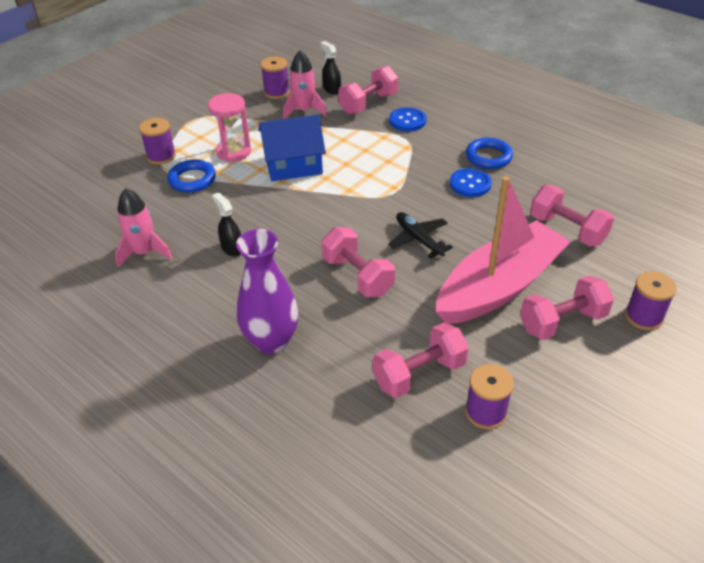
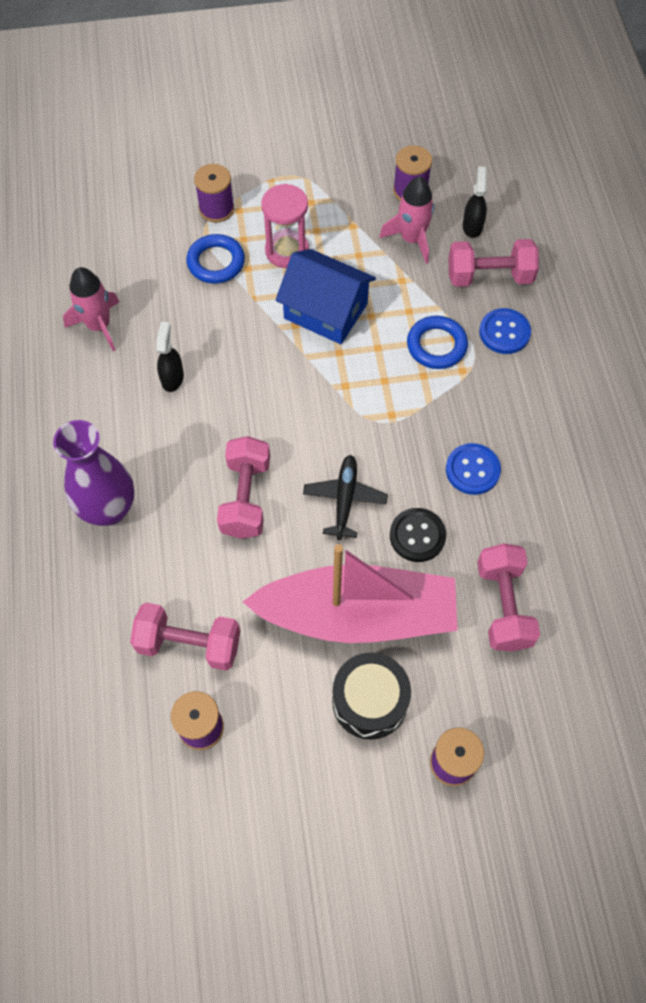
camera: 40 degrees right, 20 degrees up
blue ring [466,137,513,169] -> blue ring moved to [407,316,468,369]
pink dumbbell [520,275,614,340] -> black drum [332,653,411,739]
none -> black button [390,508,446,562]

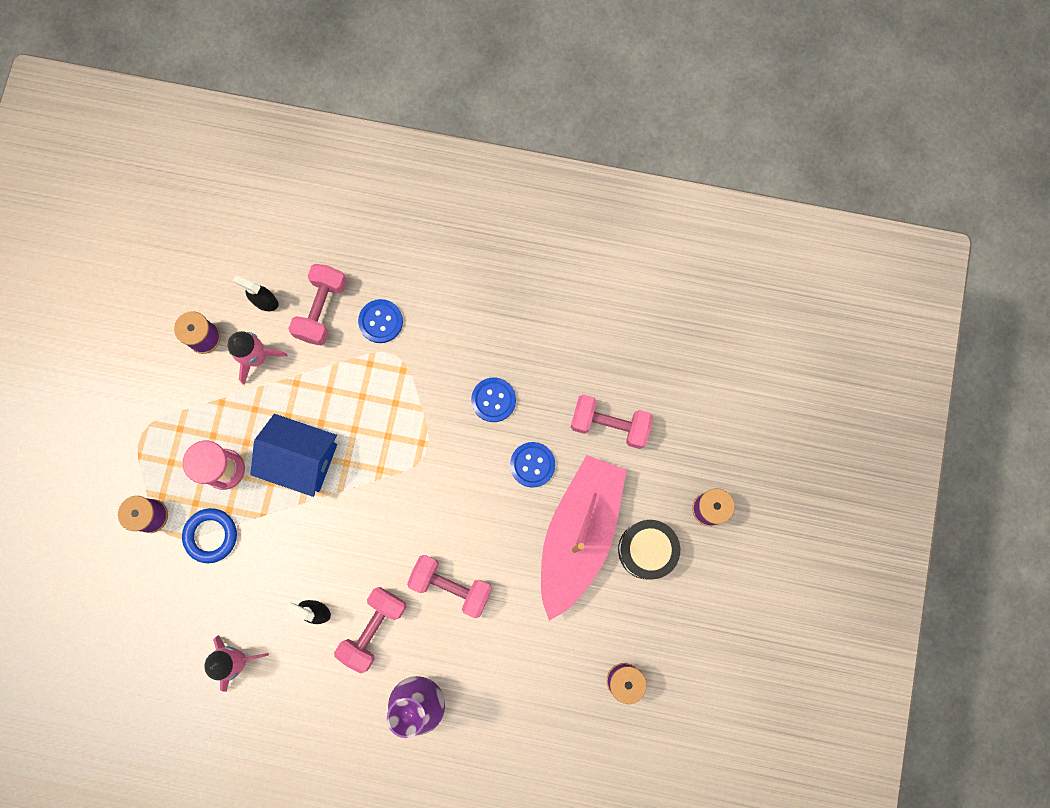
camera: 70 degrees left, 15 degrees up
pink dumbbell [130,603,240,671] -> pink dumbbell moved to [334,587,407,674]
blue house [275,249,376,344] -> blue house turned 60 degrees clockwise [250,414,337,497]
black plane [303,455,388,540] -> none
black button [390,508,446,562] -> blue button [510,442,555,488]
blue ring [407,316,468,369] -> none

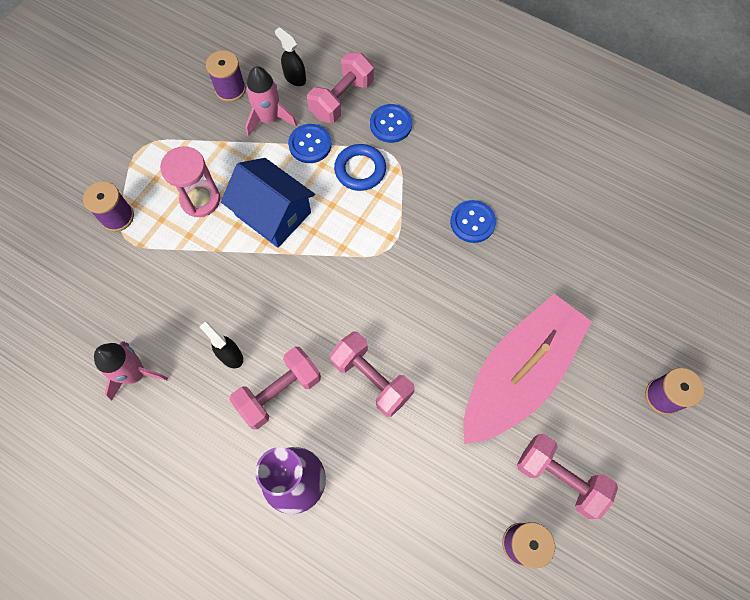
camera: 20 degrees right, 10 degrees down
blue ring [182,508,237,563] -> blue ring moved to [334,144,386,191]
blue button [510,442,555,488] -> blue button moved to [288,124,332,163]
pink dumbbell [571,395,653,449] -> pink dumbbell moved to [517,434,618,519]
black drum [618,520,680,579] -> none

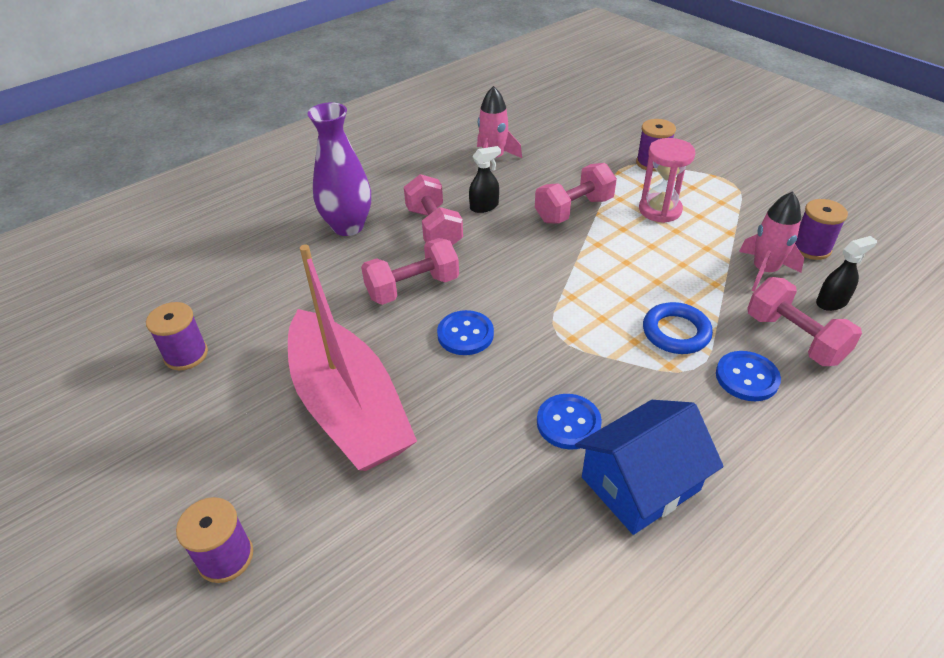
camera: 110 degrees right, 25 degrees down
blue house [221,158,315,248] -> blue house moved to [575,400,724,535]
blue button [288,124,332,163] -> blue button moved to [437,310,494,355]
pink dumbbell [517,434,618,519] -> pink dumbbell moved to [535,163,617,223]

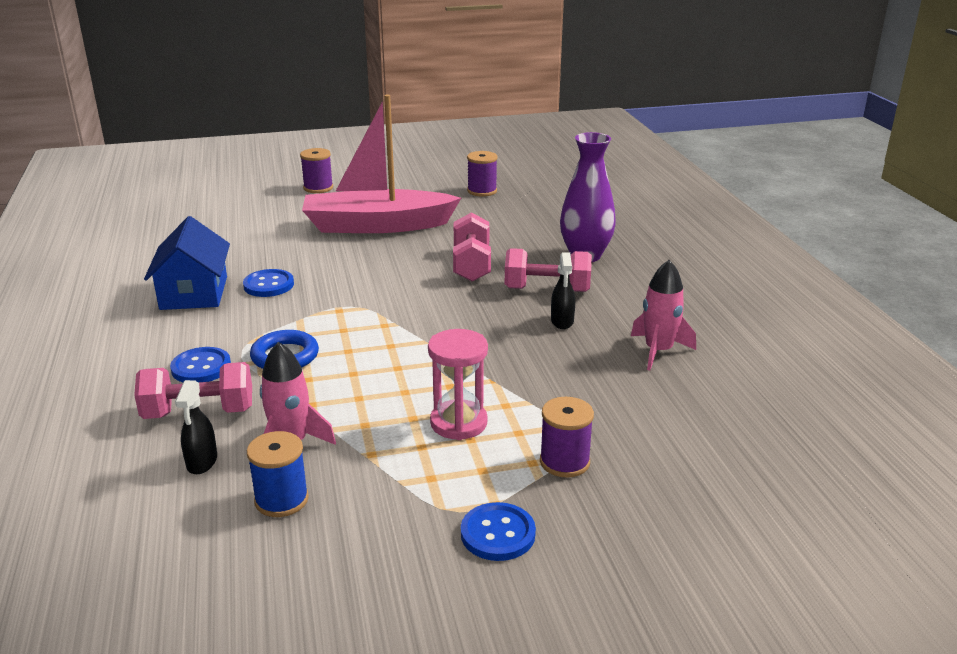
camera: 115 degrees right, 15 degrees down
blue button [437,310,494,355] -> blue button moved to [461,502,536,561]
pink dumbbell [535,163,617,223] -> none
purple spool [795,199,848,260] -> blue spool [247,431,309,517]

